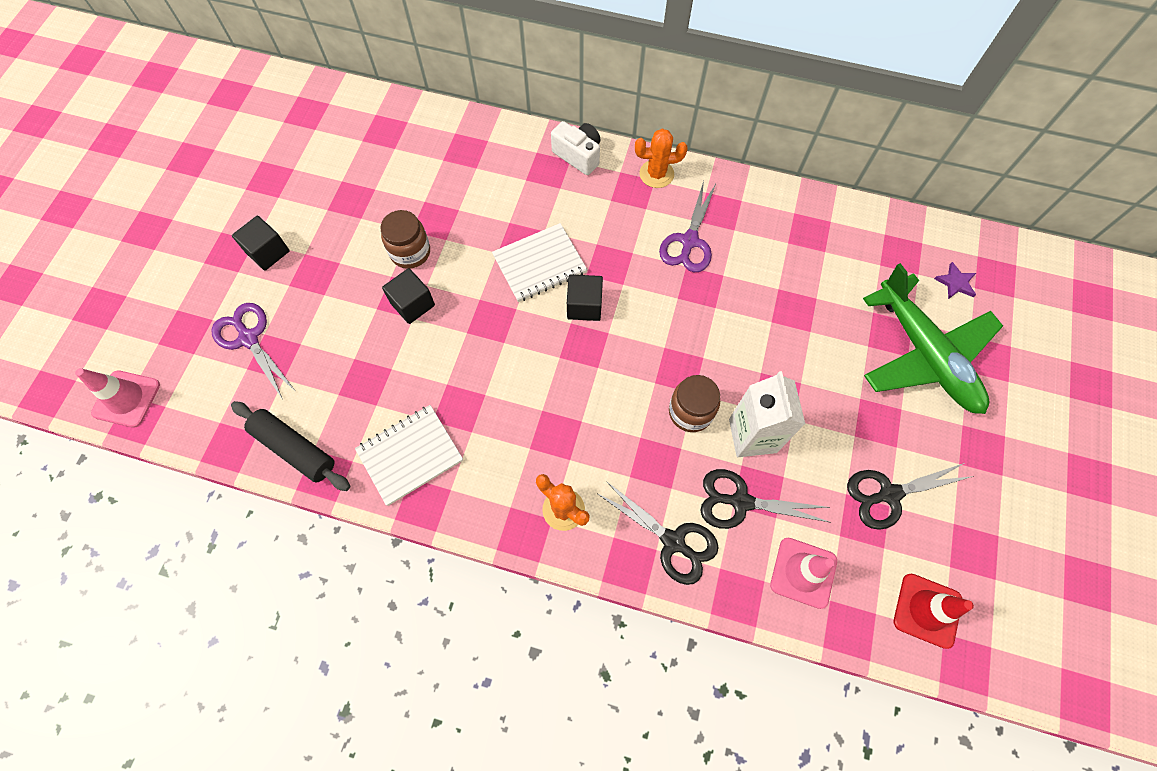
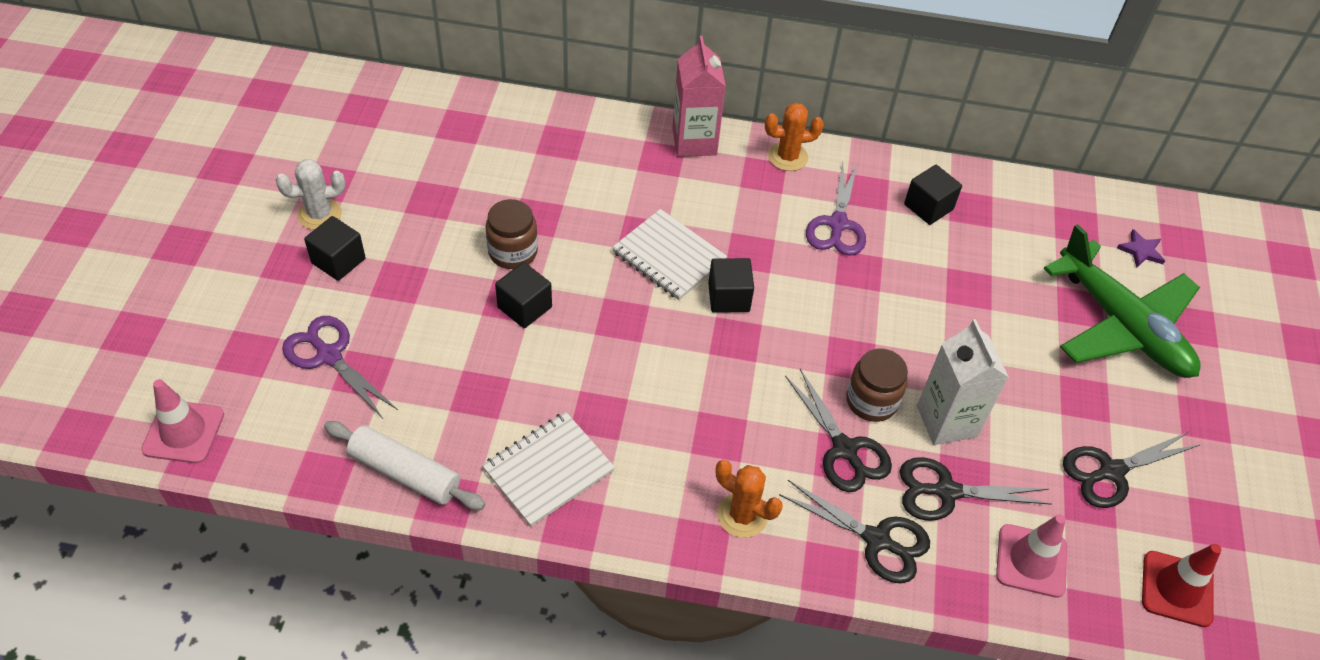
camera: 10 degrees left, 15 degrees down
black rolling pin [231,401,350,491] -> white rolling pin [324,421,485,510]
white notebook [492,223,588,302] -> white notebook turned 75 degrees clockwise [612,209,727,300]
white camera [551,121,600,175] -> pink carton [672,36,726,157]
none -> white cactus [276,159,346,230]
none -> black scissors [785,369,892,492]
none -> black cube [904,165,962,225]

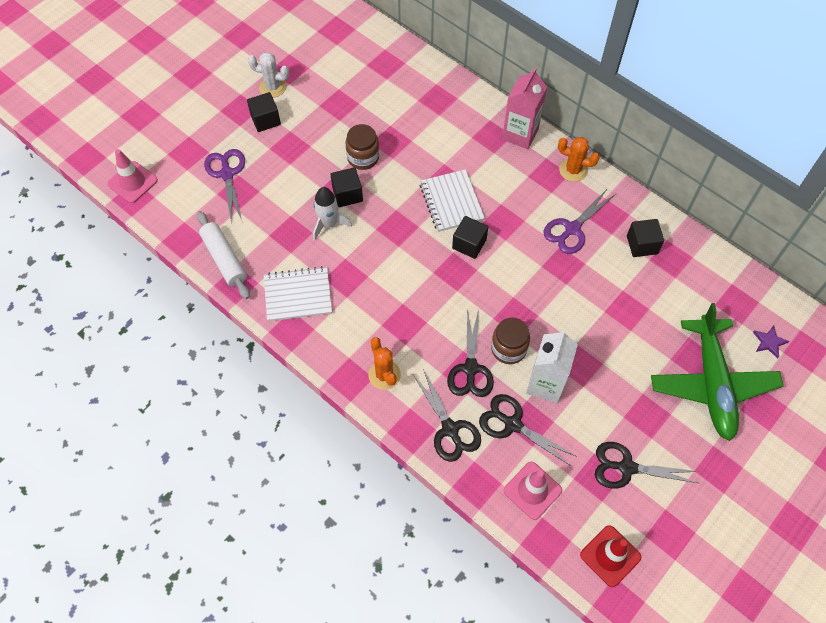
camera: 35 degrees right, 10 degrees up
none -> white rocket [313,187,352,241]

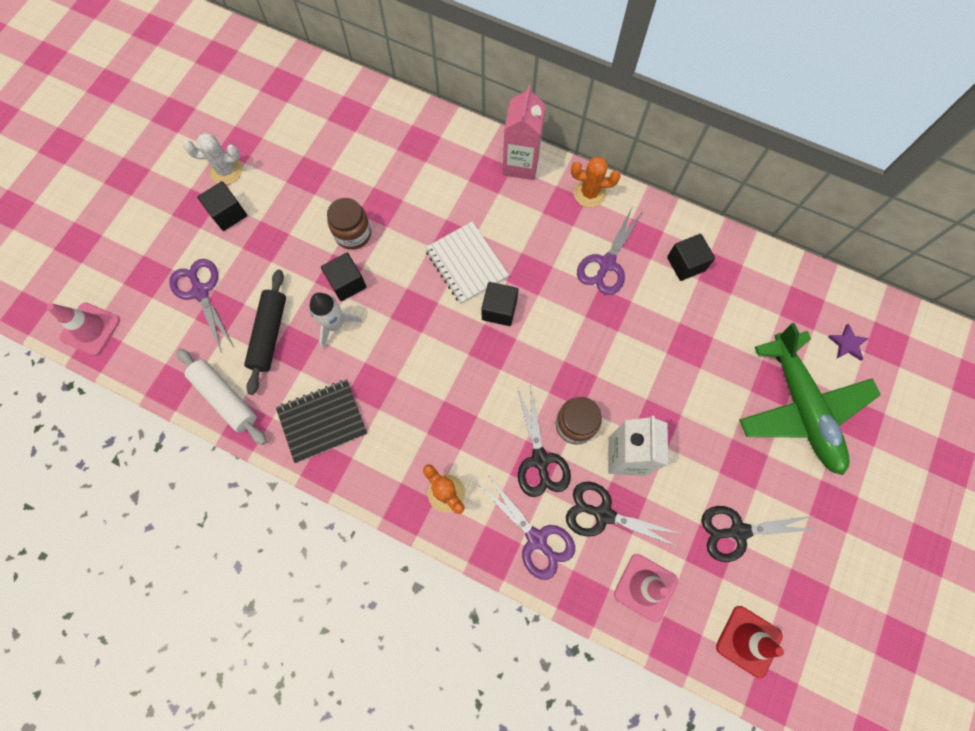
camera: 15 degrees left, 10 degrees up
white notebook [264,266,332,321] -> black notebook [276,379,367,463]
black scissors [413,369,481,462] -> purple scissors [479,475,575,580]
none -> black rolling pin [244,270,286,395]

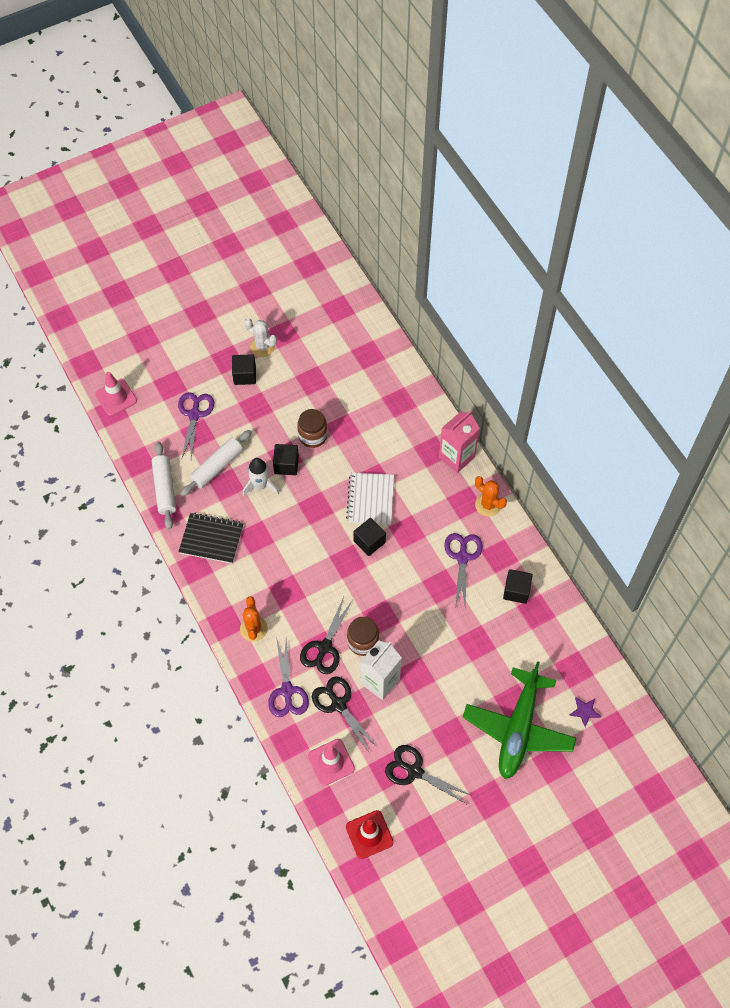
camera: 35 degrees right, 10 degrees down
black rolling pin [244,270,286,395] -> white rolling pin [180,430,252,497]
purple scissors [577,208,644,295] -> purple scissors turned 120 degrees clockwise [444,533,483,610]

